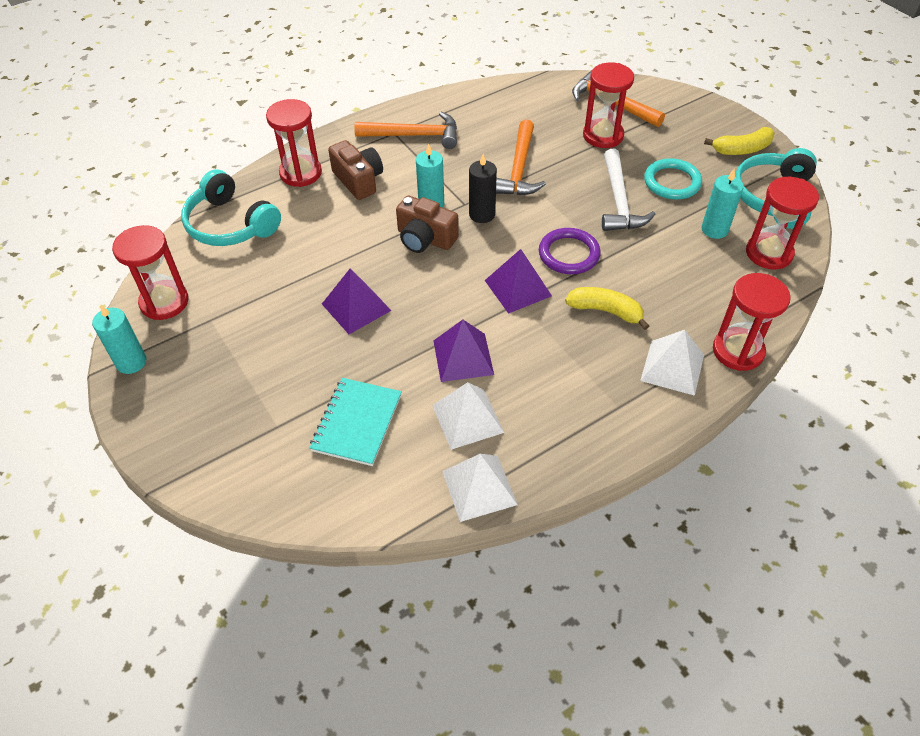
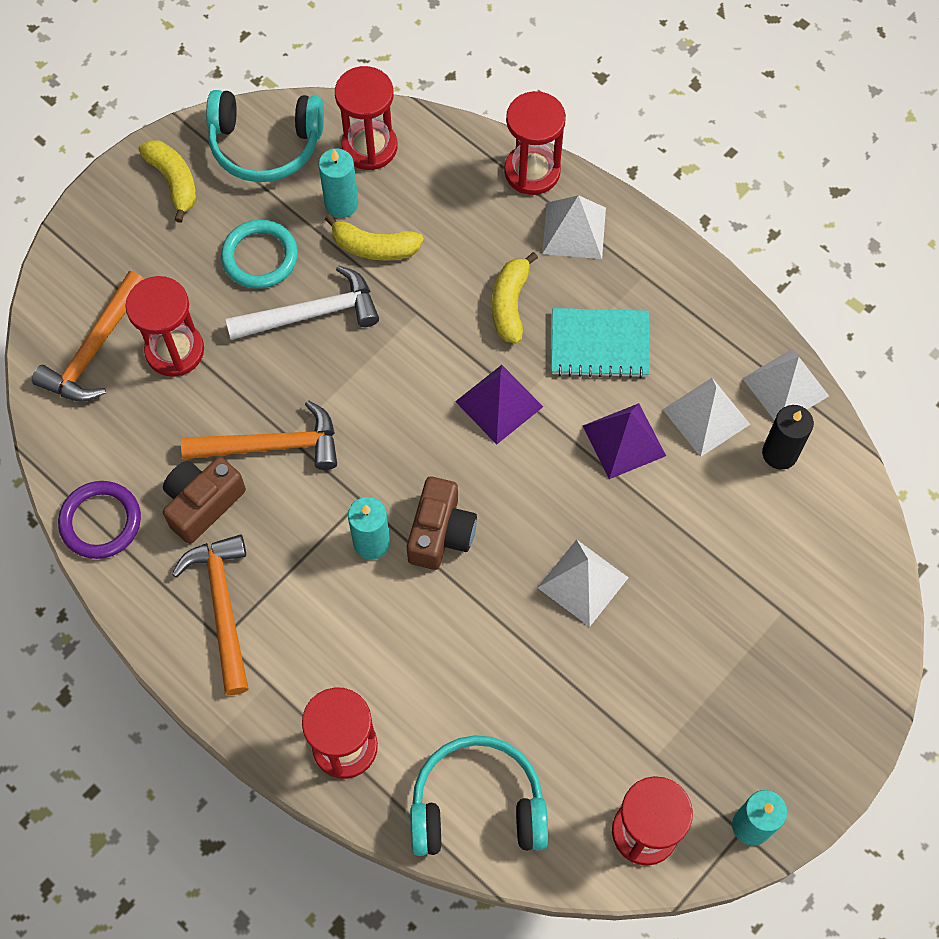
camera: 105 degrees left, 15 degrees up
turquoise headphones [181,169,281,246] -> turquoise headphones turned 120 degrees counterclockwise [410,735,548,856]
turquoise notebook [309,378,402,466] -> turquoise notebook moved to [552,308,650,378]
purple pyramid [322,269,392,334] -> white pyramid [537,539,629,627]
brown camera [328,140,383,200] -> brown camera moved to [163,457,246,544]
black candle [469,154,497,223] -> black candle moved to [762,405,814,470]
purple ring [539,228,601,274] -> purple ring moved to [58,481,141,559]
none -> yellow banana [325,214,424,261]

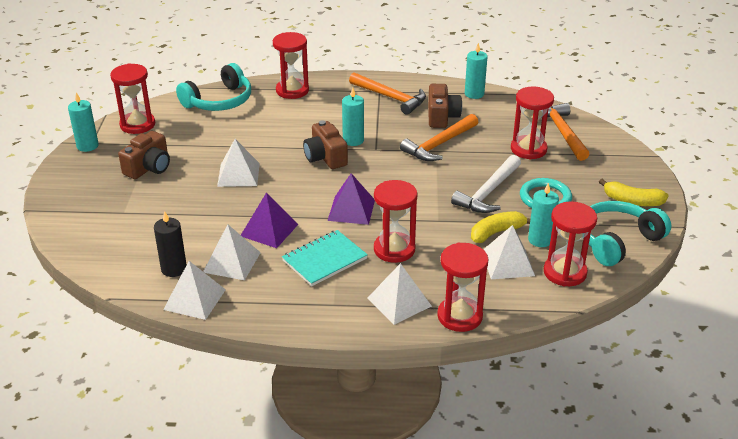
camera: 140 degrees right, 30 degrees down
purple ring [58,481,141,559] -> turquoise candle [465,43,488,99]
yellow banana [492,252,538,344] -> red hourglass [374,180,418,263]
none -> brown camera [118,131,170,179]
none -> white pyramid [483,225,535,279]

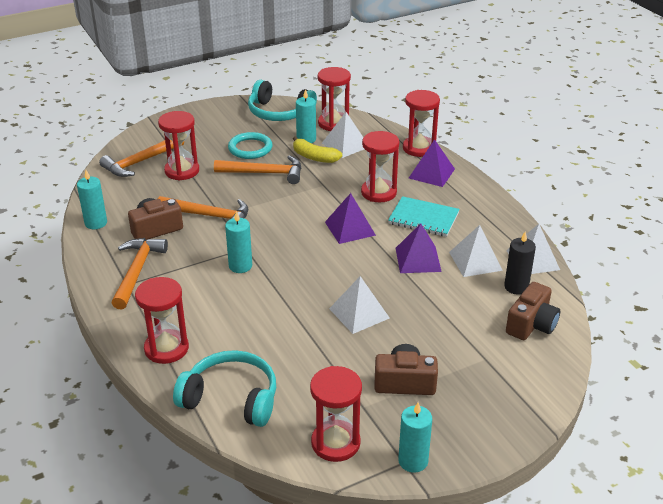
camera: 120 degrees left, 0 degrees up
brown camera [303,120,348,169] -> brown camera moved to [506,282,560,340]
white pyramid [367,263,432,325] -> purple pyramid [409,139,455,187]
white hammer [451,155,521,213] -> orange hammer [214,155,301,184]
yellow banana [599,179,669,206] -> none

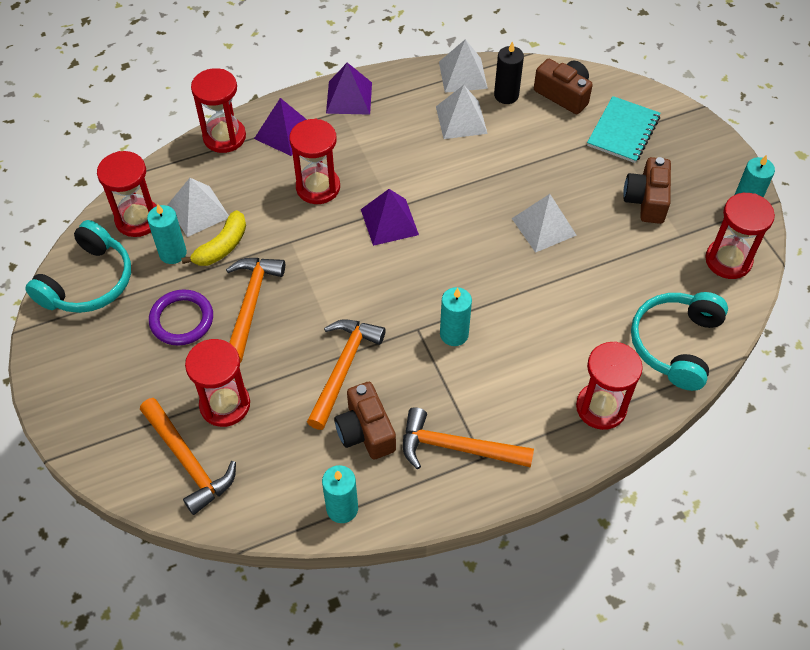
camera: 85 degrees left, 20 degrees up
turquoise ring [228,132,273,159] -> purple ring [149,289,213,346]
turquoise notebook [388,196,460,237] -> turquoise notebook moved to [587,96,661,163]
purple pyramid [396,223,442,273] -> purple pyramid moved to [326,63,372,115]

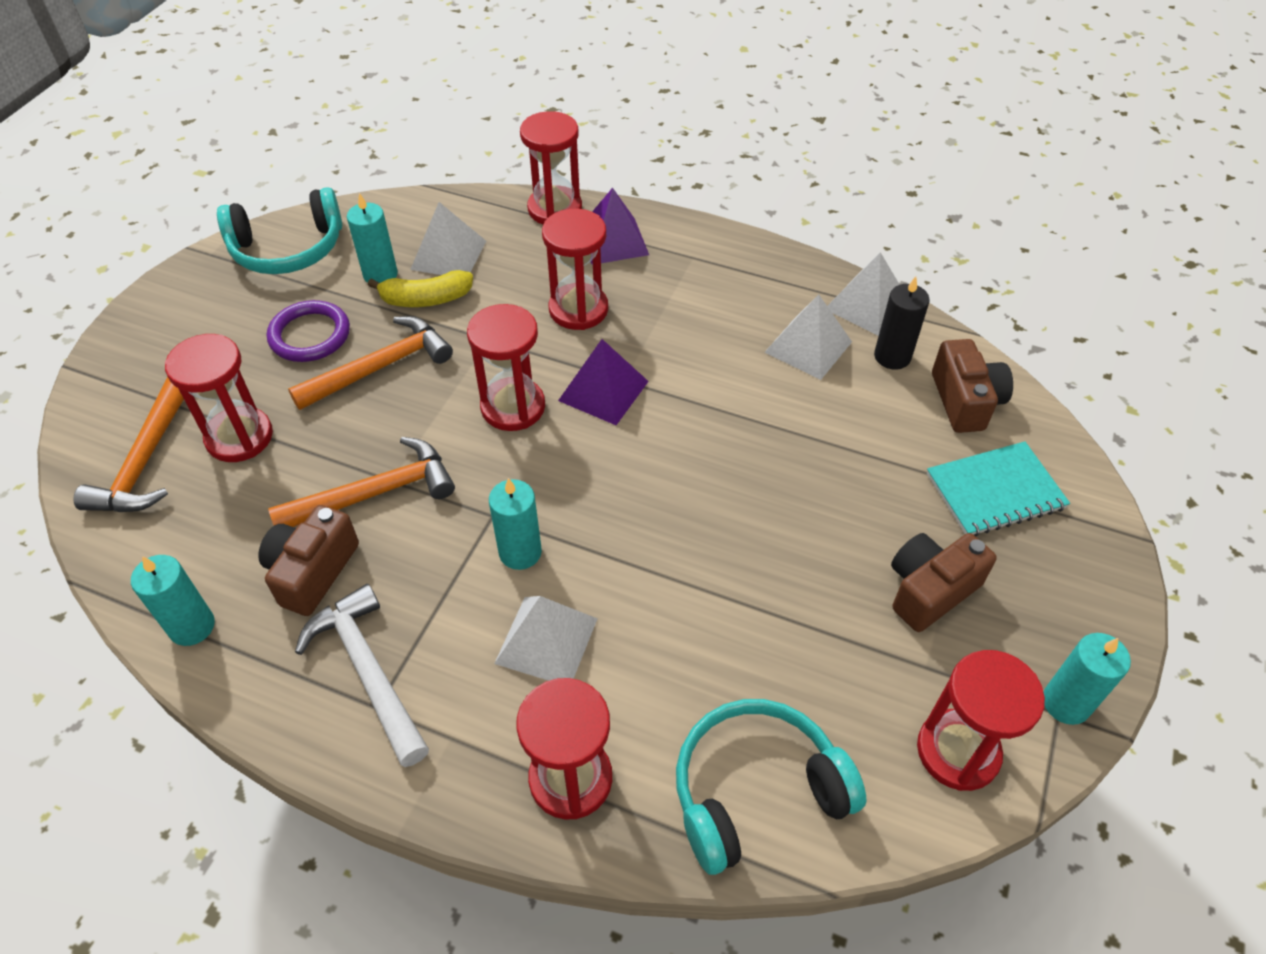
camera: 45 degrees right, 5 degrees down
red hourglass [97,151,157,237] -> red hourglass moved to [467,304,545,431]
purple pyramid [326,63,372,115] -> none
orange hammer [403,407,534,469] -> white hammer [295,584,429,767]
white pyramid [512,194,577,253] -> white pyramid moved to [494,596,597,681]

